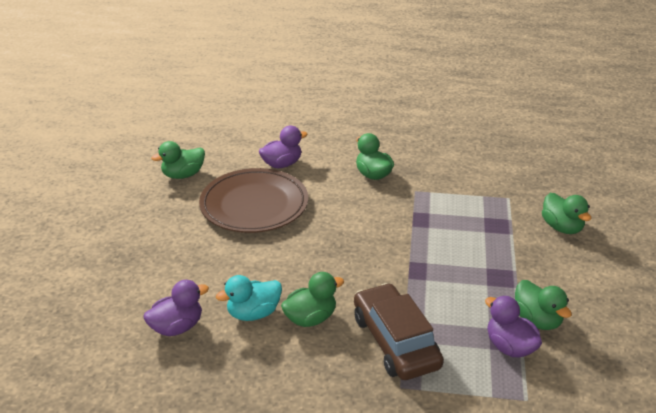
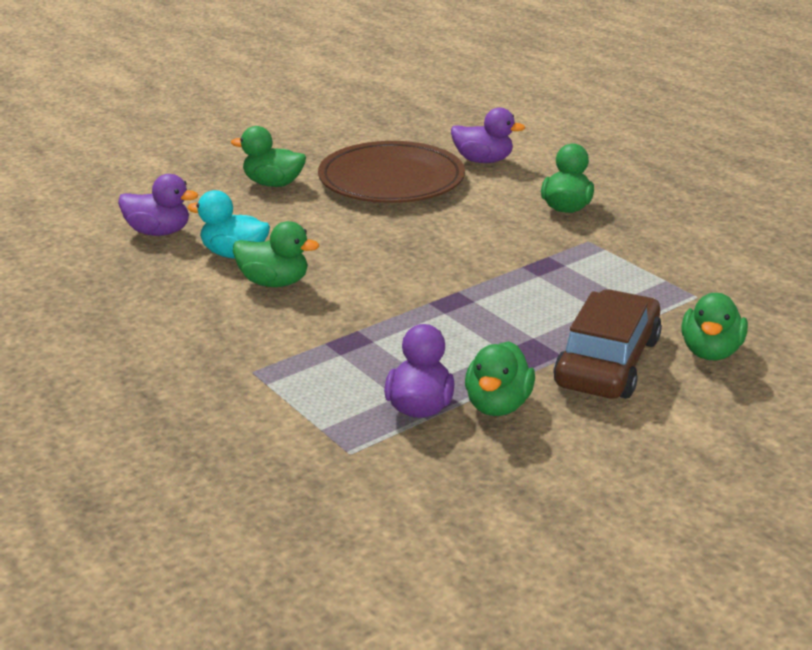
camera: 45 degrees right, 5 degrees down
green duck [151,141,205,179] -> green duck moved to [231,126,306,187]
brown car [354,283,444,380] -> brown car moved to [554,289,662,399]

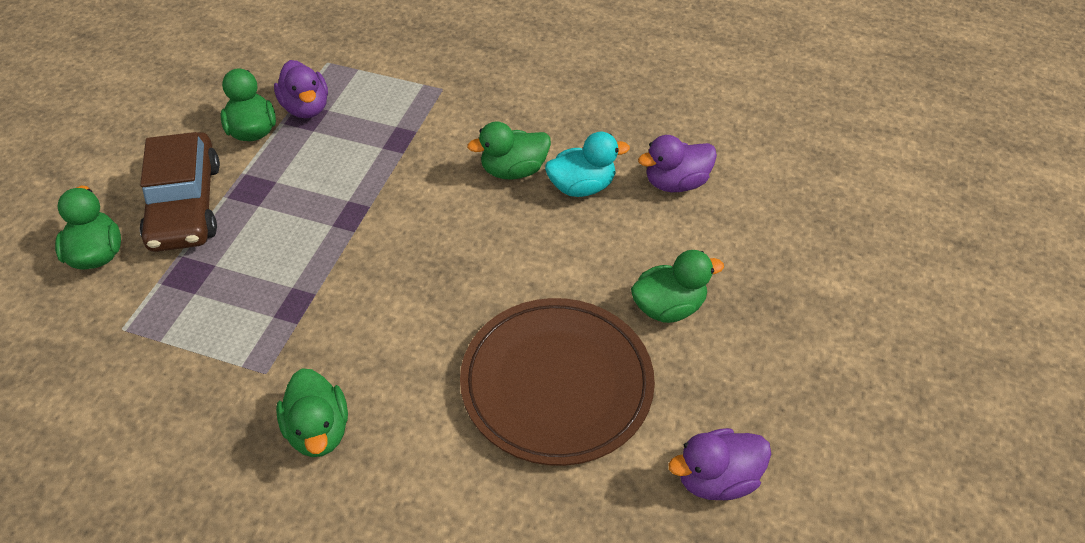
camera: 145 degrees right, 20 degrees up
purple duck [451,107,525,163] -> purple duck moved to [668,428,771,500]

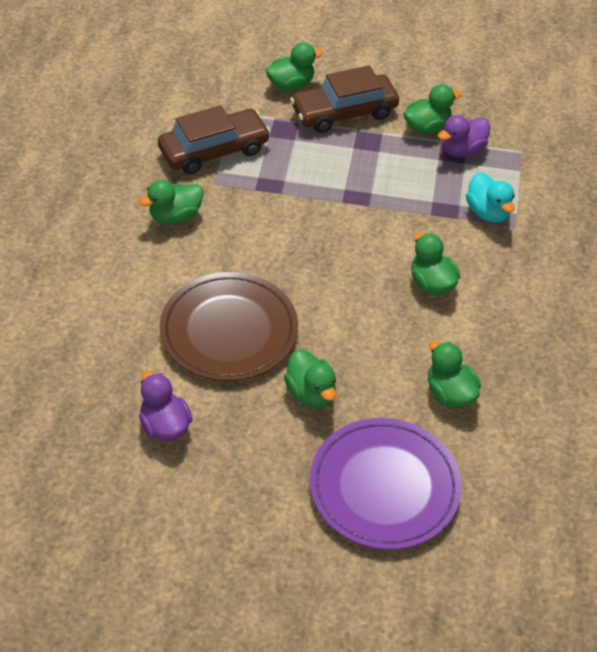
camera: 80 degrees right, 0 degrees up
turquoise duck [545,132,630,197] -> turquoise duck moved to [466,172,515,223]
purple duck [638,135,717,192] -> green duck [428,340,481,408]
none -> brown car [158,105,271,174]
none -> purple plate [309,418,462,550]

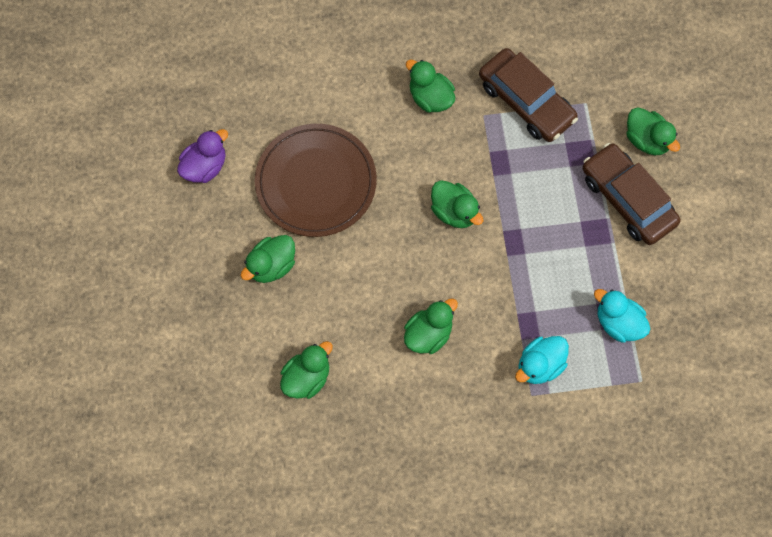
camera: 75 degrees right, 20 degrees up
purple plate [309,418,462,550] -> none
green duck [404,84,461,134] -> green duck moved to [431,181,484,228]
purple duck [438,115,490,157] -> turquoise duck [594,289,650,343]

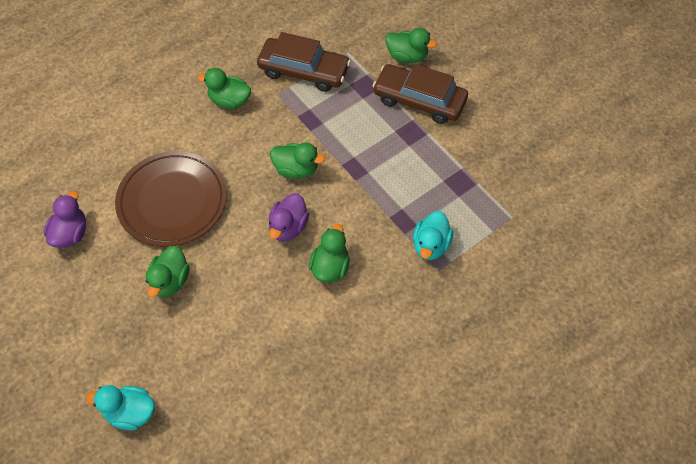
camera: 30 degrees left, 10 degrees down
green duck [280,341,333,399] -> none
turquoise duck [594,289,650,343] -> turquoise duck moved to [86,385,155,430]
none -> purple duck [268,193,309,241]

